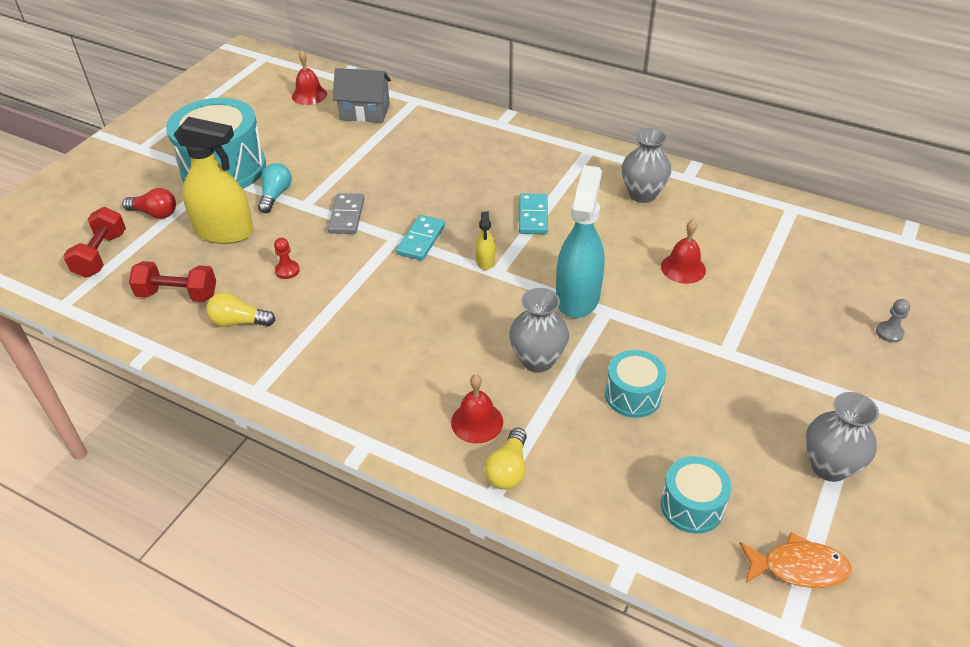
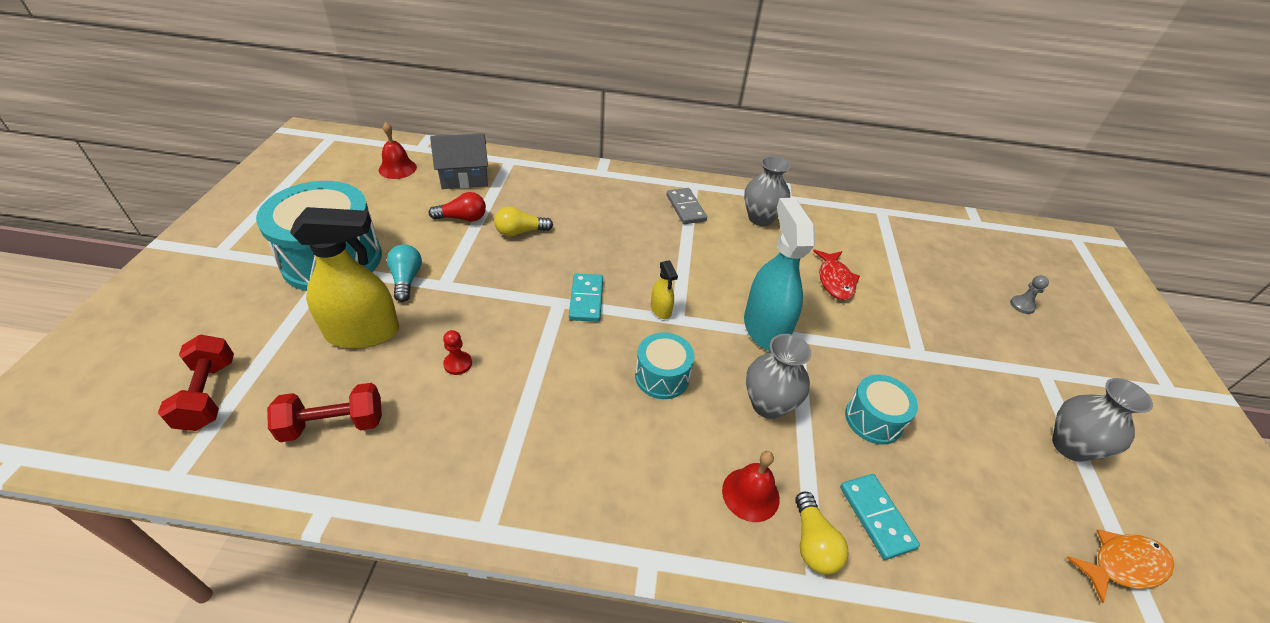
camera: 25 degrees left, 0 degrees up
red light bulb [122,188,176,219] -> red light bulb moved to [429,192,486,222]
yellow light bulb [206,292,275,327] -> yellow light bulb moved to [494,207,553,237]
grey domino [328,193,365,234] -> grey domino moved to [666,188,707,224]
turquoise domino [519,194,548,234] -> turquoise domino moved to [840,474,920,560]
red bell [661,220,706,284] -> red fish [813,250,860,300]
turquoise drum [661,456,731,534] -> turquoise drum moved to [635,332,695,399]

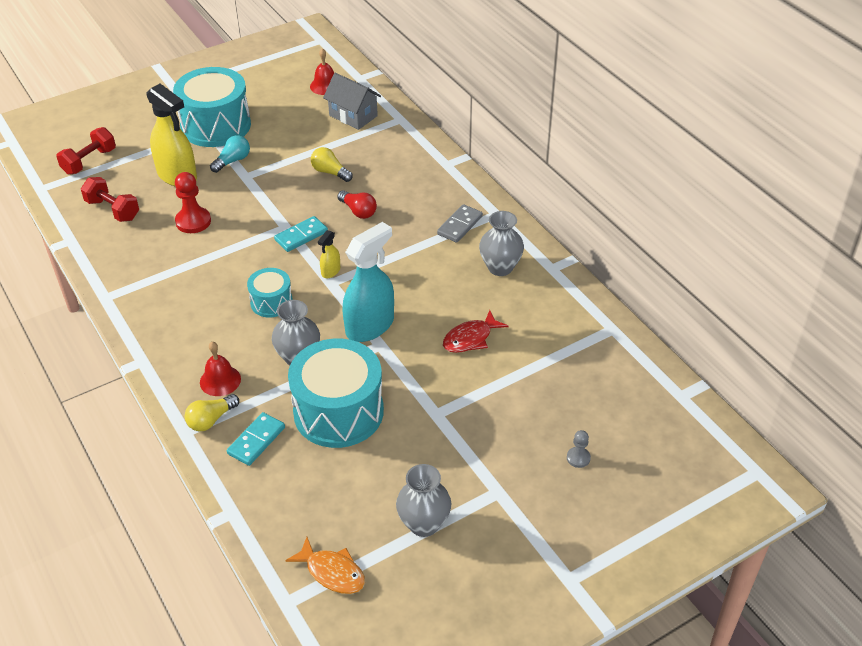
camera: 55 degrees right, 0 degrees up
red light bulb [429,192,486,222] -> red light bulb moved to [337,190,377,219]
red pawn [443,330,472,375] -> red pawn [175,172,211,233], size x1.81
turquoise drum [845,375,918,445] -> turquoise drum [288,338,384,448], size x1.95

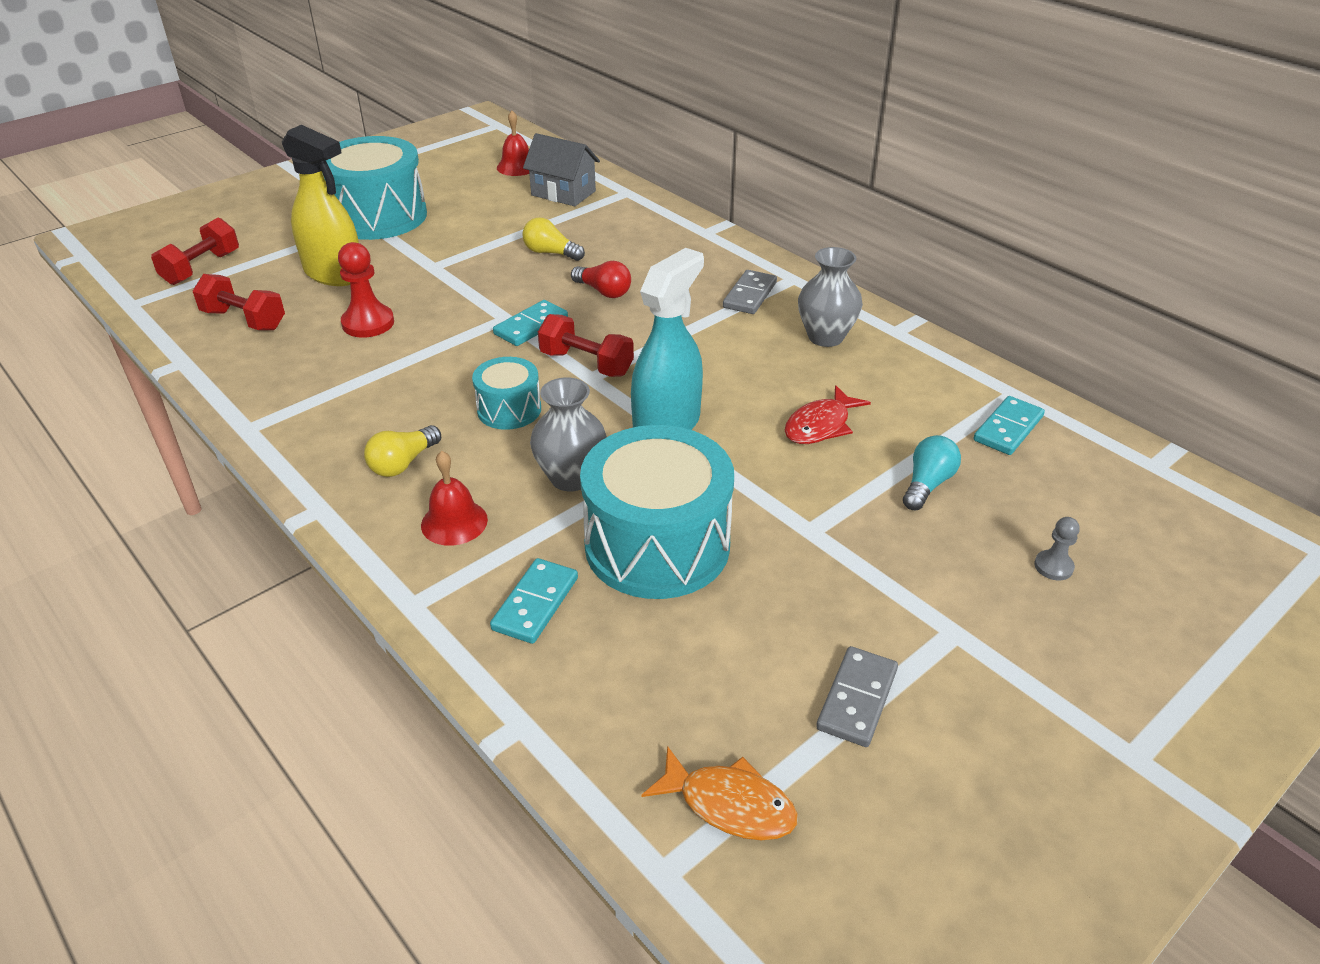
camera: 10 degrees left, 5 degrees down
yellow light bulb [185,394,239,432] -> yellow light bulb moved to [364,425,441,477]
turquoise light bulb [210,135,250,173] -> turquoise light bulb moved to [903,435,961,510]
yellow spray bottle [318,230,340,278] -> red dumbbell [538,314,634,377]
grey vase [396,464,451,537] -> grey domino [816,646,898,747]
none -> turquoise domino [973,396,1045,455]

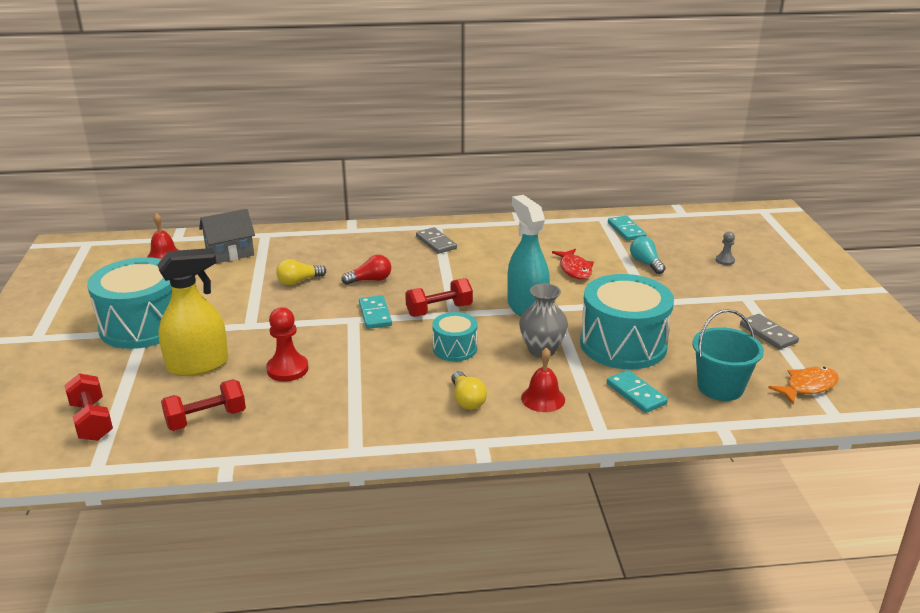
camera: 55 degrees left, 10 degrees down
grey vase [798,247,863,347] -> none
none -> turquoise bucket [693,309,764,401]

